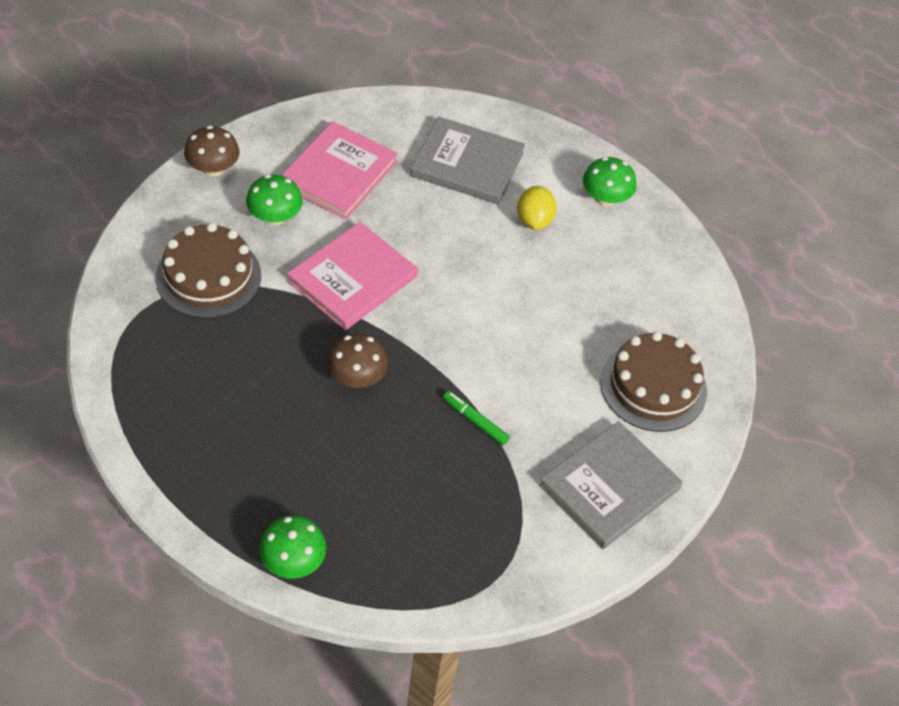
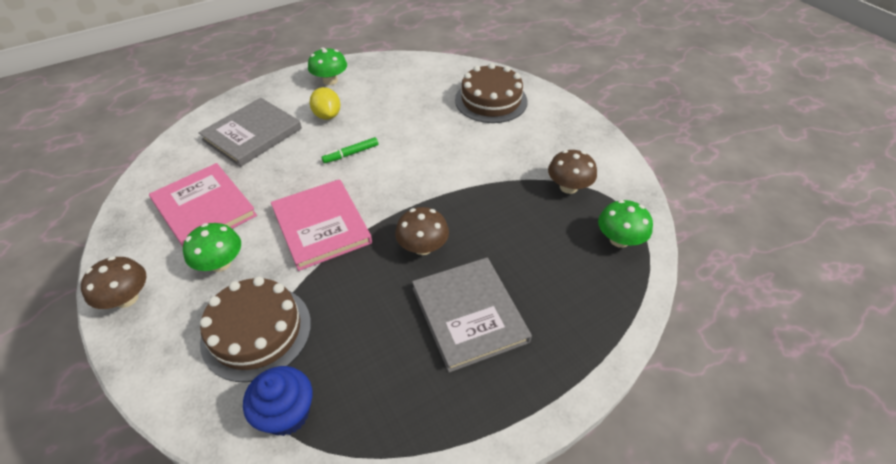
camera: 65 degrees left, 5 degrees down
green mushroom [259,515,326,579] -> green mushroom moved to [598,200,653,248]
green marker [443,391,510,445] -> green marker moved to [321,137,378,163]
yellow lemon [517,186,557,230] -> yellow lemon turned 45 degrees clockwise [310,87,341,120]
grey book [539,421,683,549] -> grey book moved to [412,258,532,373]
none -> blue cupcake [243,366,313,436]
none -> brown mushroom [548,150,597,194]

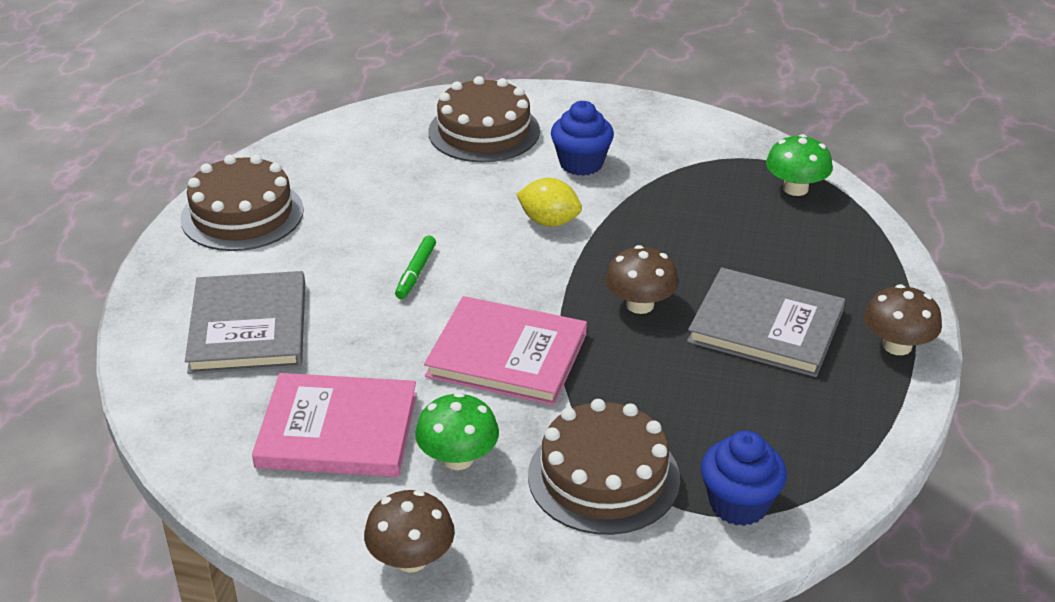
camera: 45 degrees left, 10 degrees down
green mushroom [308,48,347,85] -> brown cake [180,155,304,251]
yellow lemon [310,87,341,120] -> yellow lemon moved to [516,178,582,227]
brown mushroom [548,150,597,194] -> brown mushroom moved to [864,284,942,355]
none -> blue cupcake [551,101,614,176]

